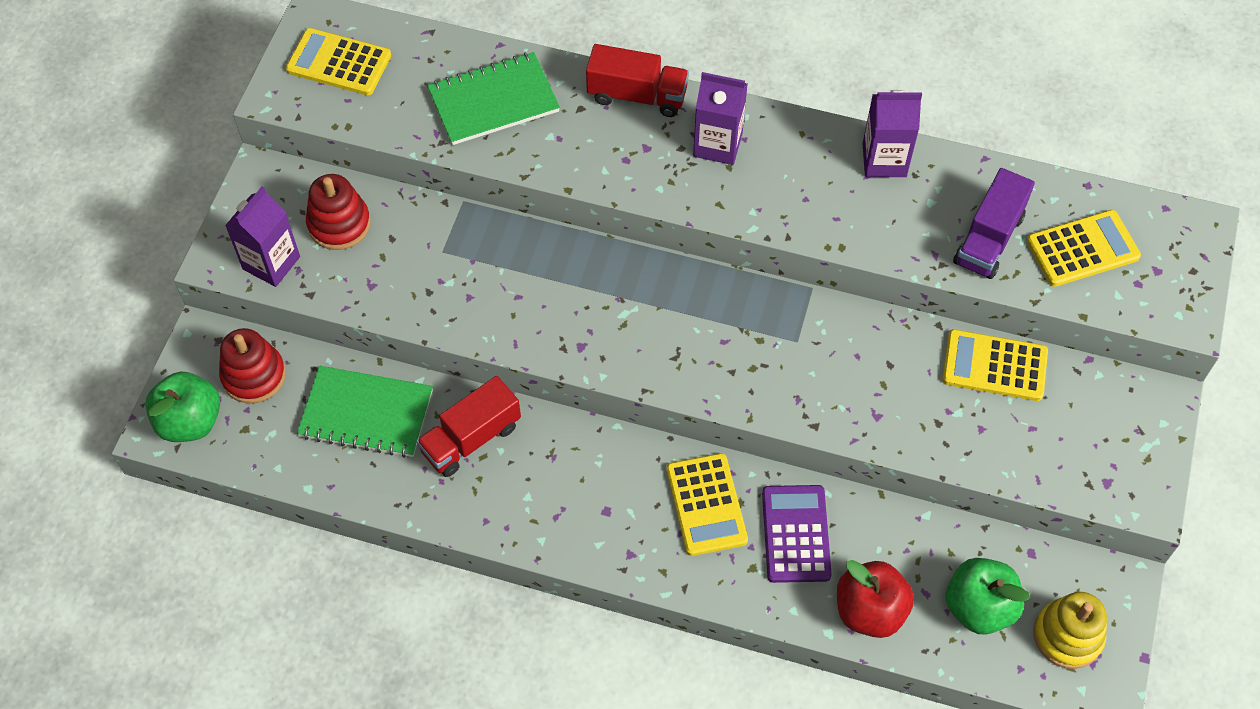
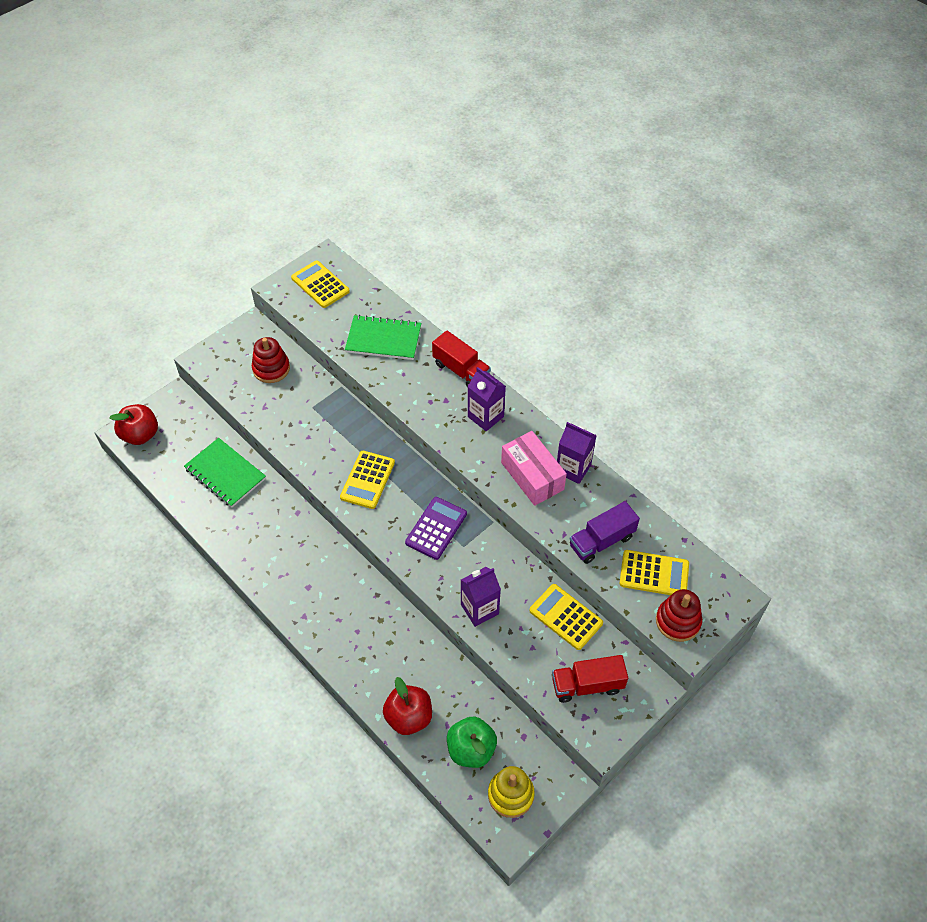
camera: 30 degrees right, 5 degrees down
green apple [145,372,220,442] -> red apple [109,404,158,445]
red stacking toy [219,328,286,403] -> red stacking toy moved to [656,589,702,642]
purple carton [225,186,300,287] -> purple carton moved to [461,567,501,627]
red truck [416,376,521,477] -> red truck moved to [552,655,628,703]
yellow calculator [666,453,748,556] -> yellow calculator moved to [340,451,395,509]
purple calculator [762,485,832,583] -> purple calculator moved to [405,497,467,560]
none -> pink box [501,431,567,506]

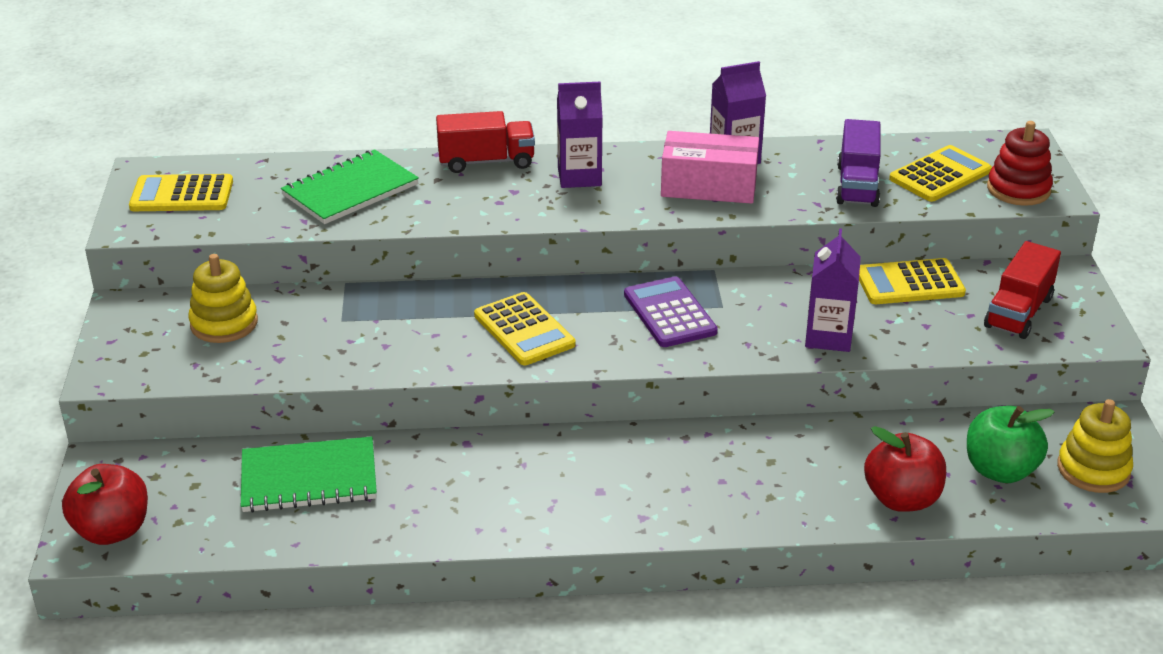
camera: 50 degrees left, 20 degrees down
red stacking toy [252,337,290,383] -> yellow stacking toy [189,254,258,343]

